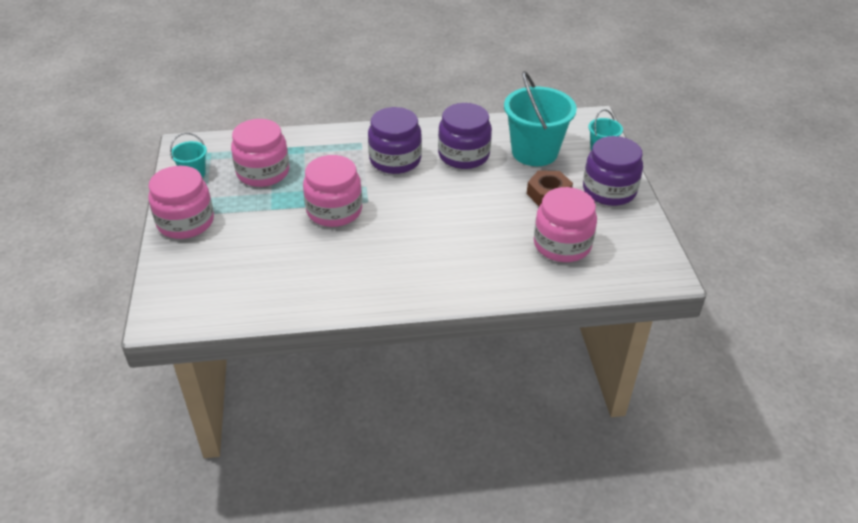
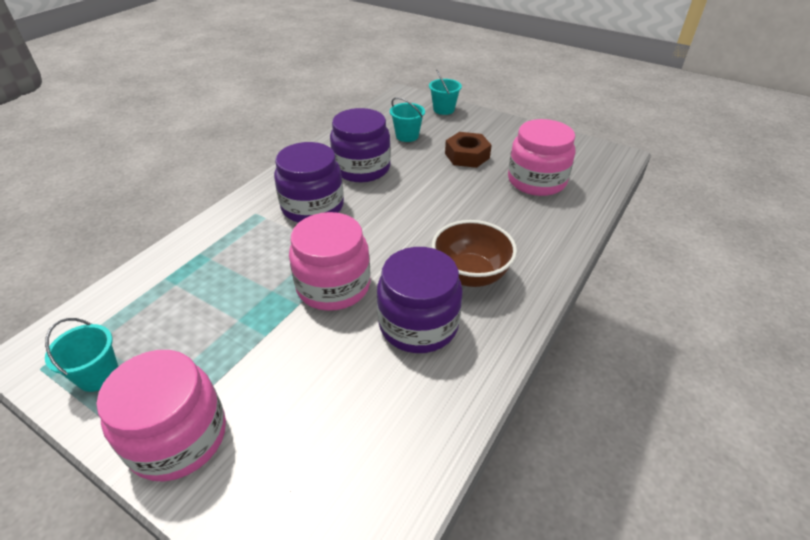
camera: 50 degrees left, 0 degrees up
pink jar [231,119,289,187] -> none
turquoise bucket [504,71,577,166] -> turquoise bucket [390,97,425,142], size x0.49
purple jar [583,136,643,206] -> purple jar moved to [377,247,463,353]
none -> brown bowl [431,220,517,287]

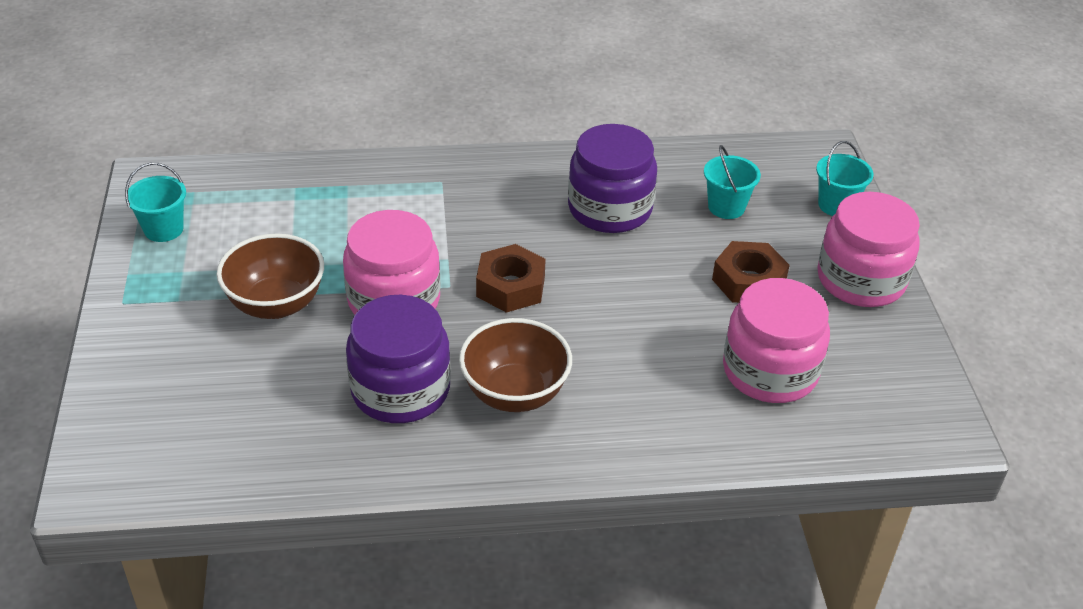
camera: 50 degrees right, 0 degrees up
pink jar [97,350,226,482] -> pink jar moved to [817,192,920,307]
purple jar [274,142,344,223] -> none
none -> brown bowl [217,234,324,319]
none -> brown nut [476,244,546,313]

